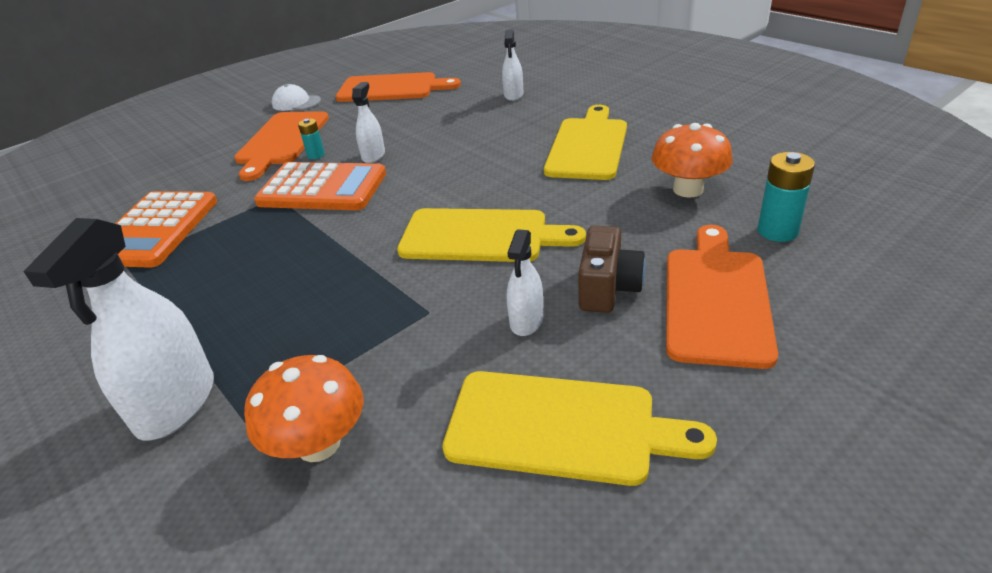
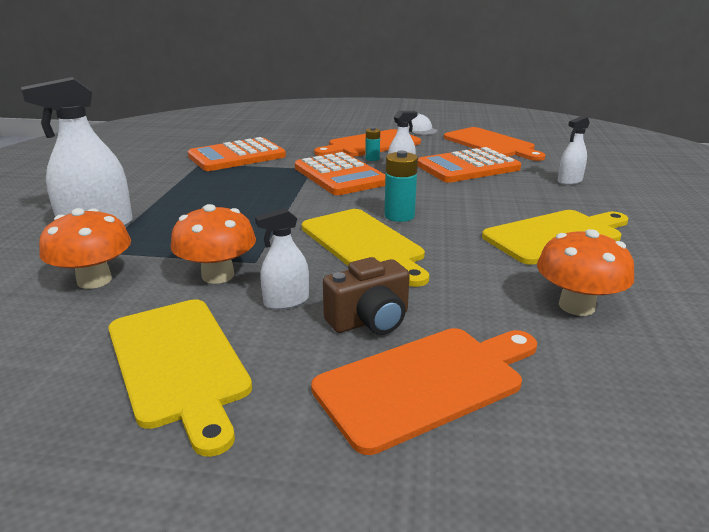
camera: 45 degrees right, 10 degrees down
turquoise battery [757,152,815,242] -> turquoise battery moved to [384,150,418,222]
none -> orange mushroom [171,204,256,284]
none -> orange calculator [418,147,521,183]

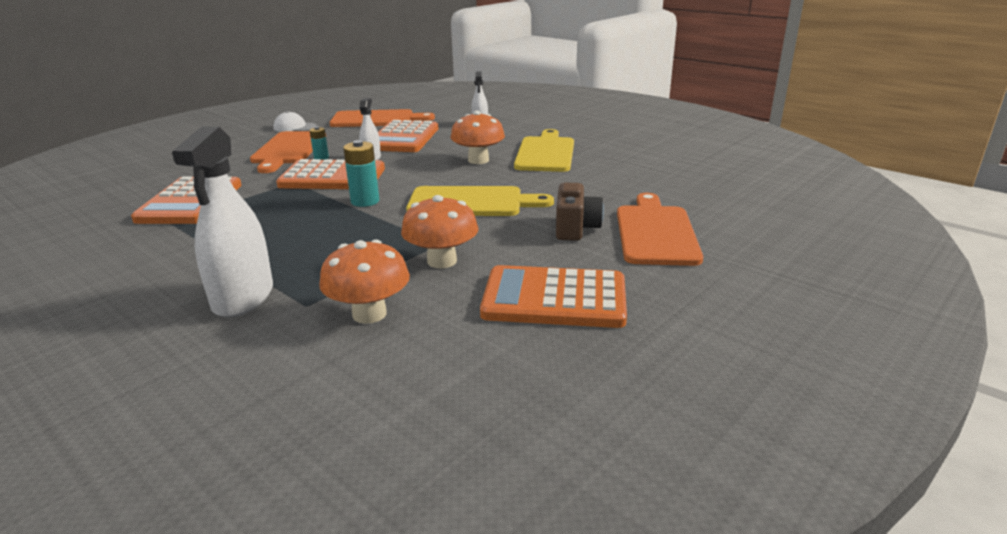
camera: 55 degrees left, 0 degrees up
yellow cutting board [108,299,252,457] -> orange calculator [480,265,627,328]
white spray bottle [255,208,309,310] -> none
turquoise battery [384,150,418,222] -> turquoise battery moved to [343,140,379,207]
orange mushroom [537,229,634,316] -> orange mushroom moved to [451,111,505,164]

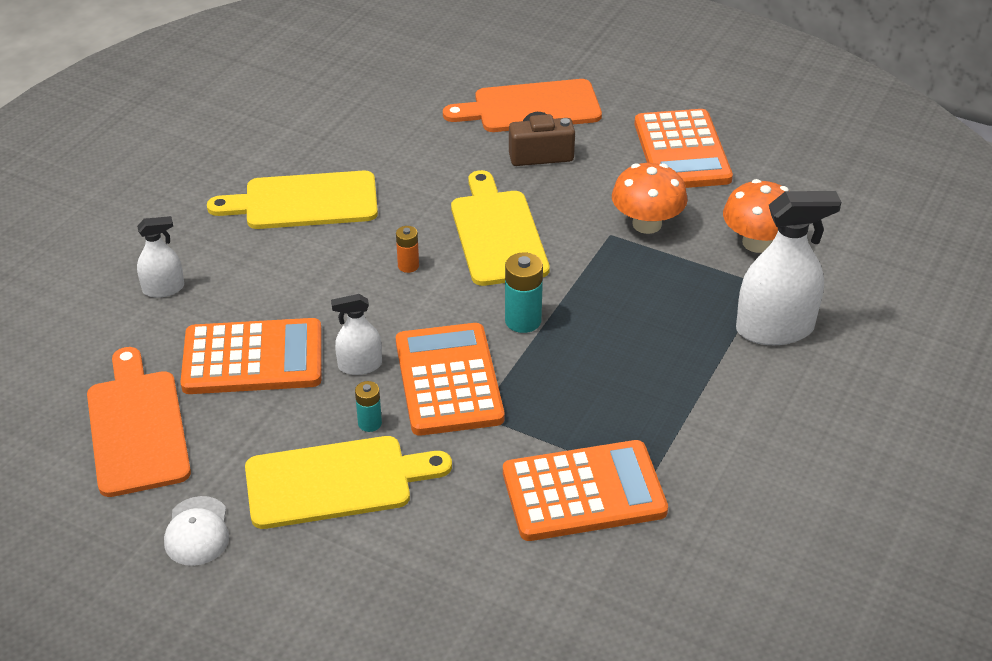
camera: 105 degrees left, 15 degrees up
orange cutting board [250,131,326,173] -> yellow cutting board [245,436,452,529]
orange mushroom [451,111,505,164] -> none
none -> orange battery [396,226,419,273]

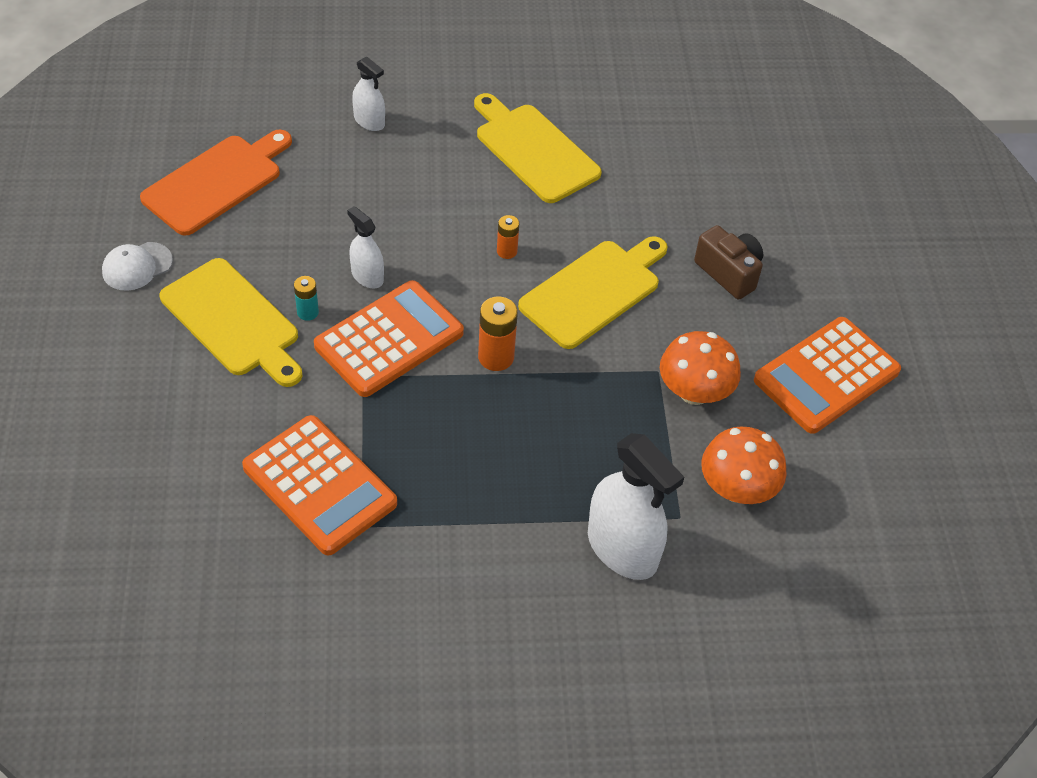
camera: 55 degrees right, 10 degrees up
orange calculator [180,318,322,394] -> none
orange cutting board [443,79,602,132] -> none
turquoise battery [505,252,543,333] -> orange battery [478,296,518,371]

